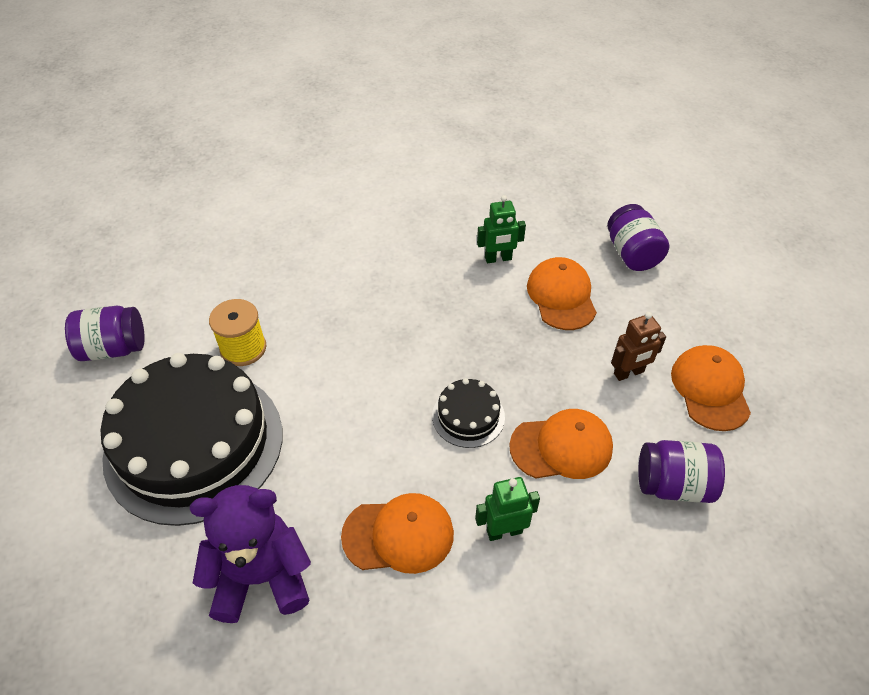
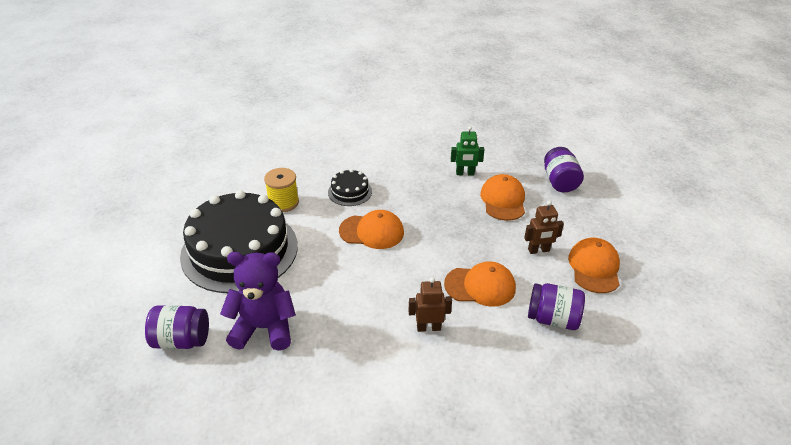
camera: 10 degrees right, 10 degrees down
purple jar [65,306,145,361] -> purple jar moved to [145,305,209,349]
orange cap [341,493,454,574] -> orange cap moved to [339,210,404,249]
black cake [432,378,505,448] -> black cake moved to [328,169,372,206]
green robot [475,477,540,541] -> brown robot [409,277,452,332]

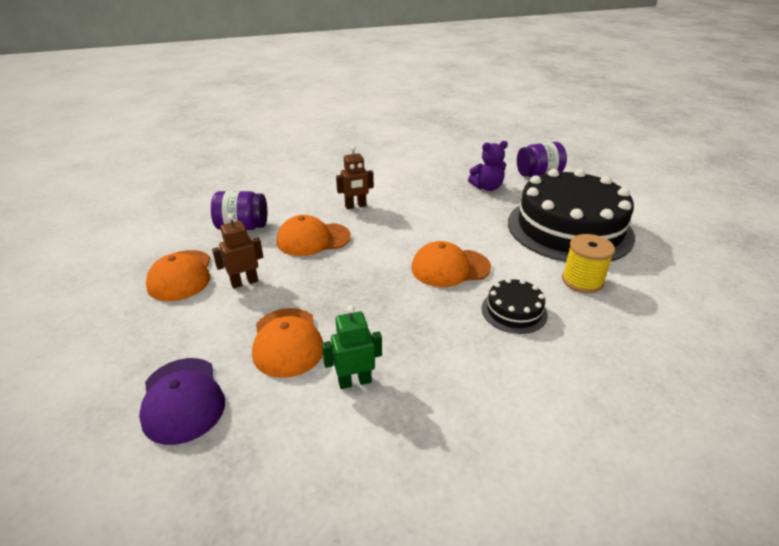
camera: 165 degrees right, 5 degrees down
purple teddy bear [220,252,296,350] -> purple teddy bear [468,141,508,191], size x0.64
purple jar [544,147,584,192] -> purple cap [139,358,225,445]

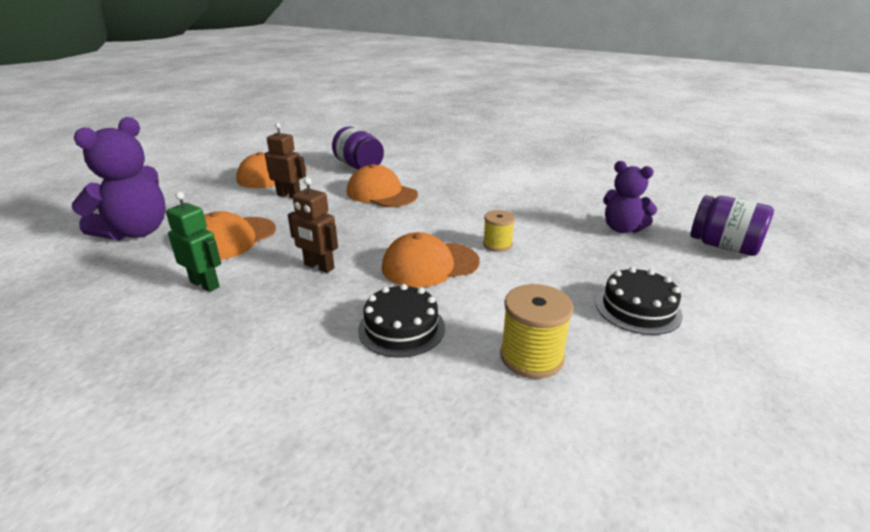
camera: 50 degrees right, 5 degrees down
purple cap [139,358,225,445] -> purple teddy bear [72,117,166,241]
brown robot [336,146,374,209] -> brown robot moved to [288,177,338,273]
orange cap [411,241,491,287] -> orange cap turned 60 degrees counterclockwise [382,232,479,288]
black cake [508,169,635,262] -> black cake [596,267,683,335], size x0.43
none -> yellow spool [483,210,515,252]

